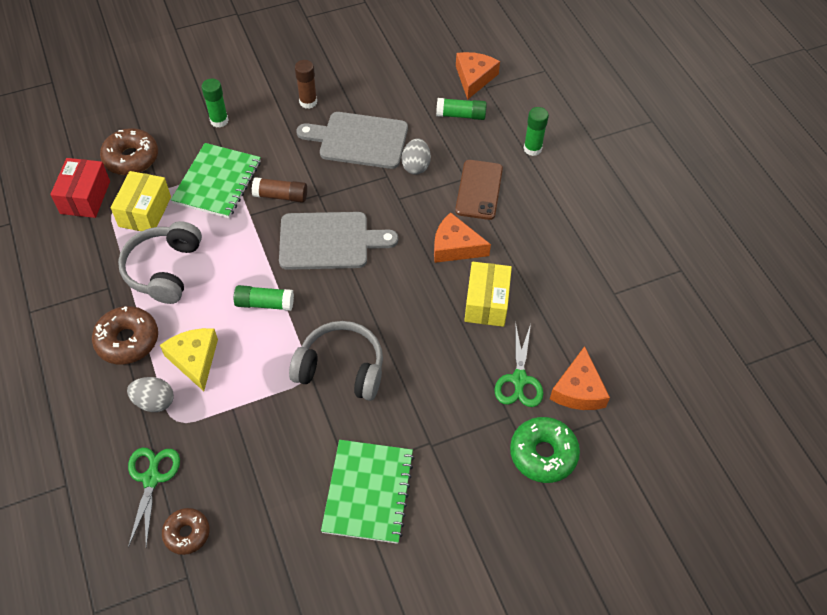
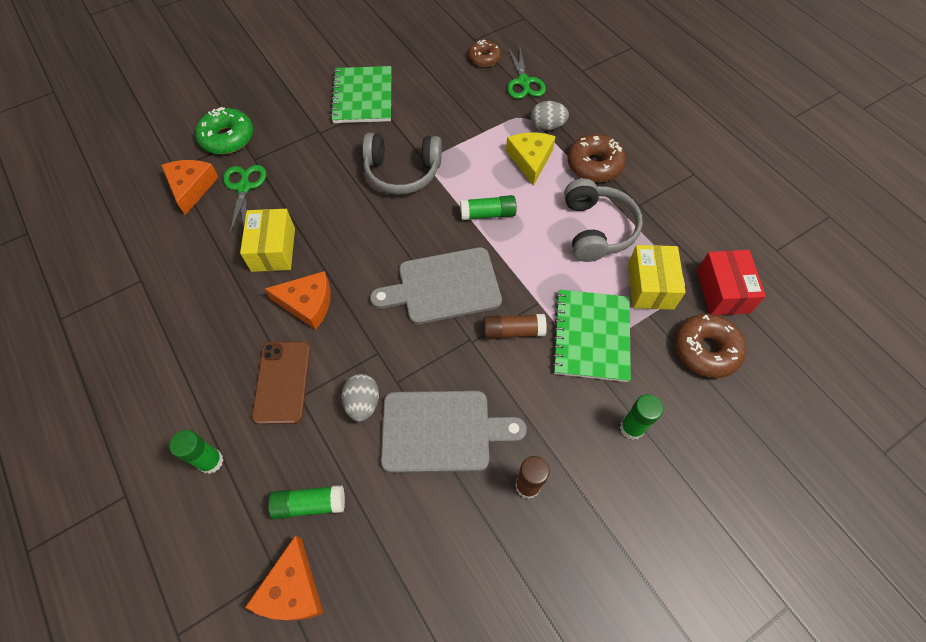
camera: 170 degrees right, 5 degrees up
yellow cheese [160,328,218,391] -> yellow cheese turned 150 degrees counterclockwise [506,133,556,186]

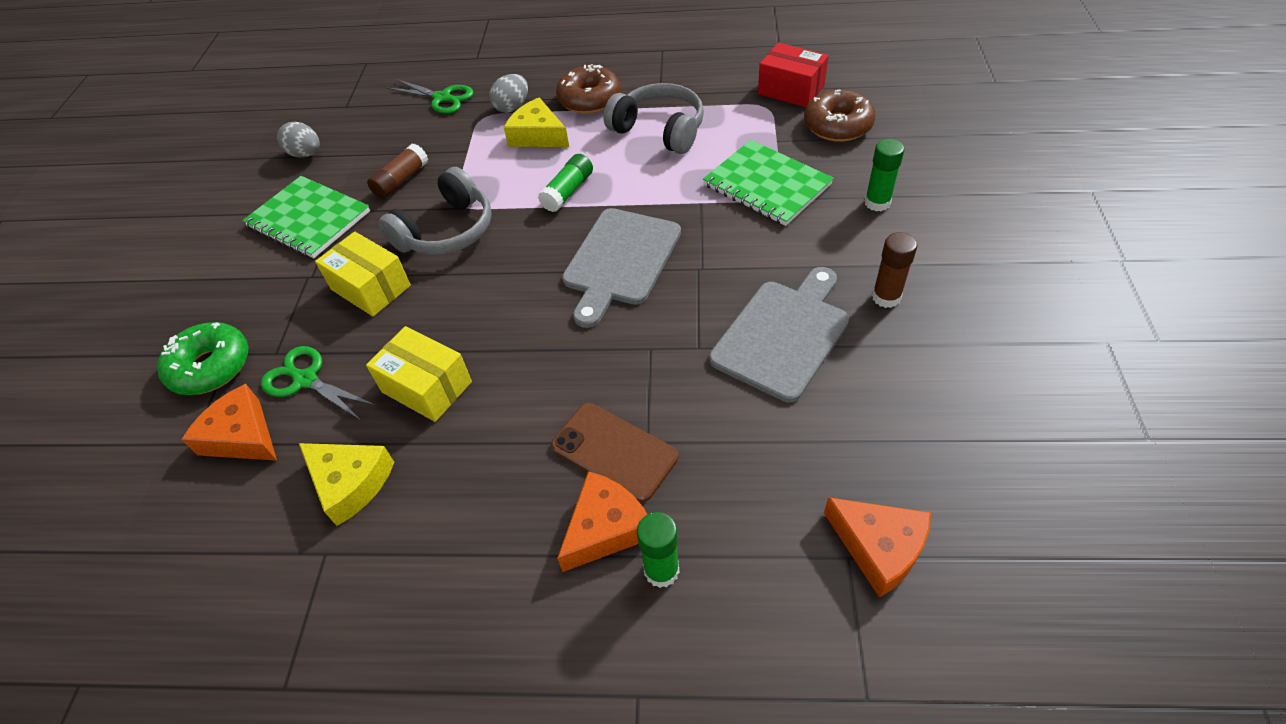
camera: 50 degrees left, 10 degrees down
orange cheese [265,271,331,330] -> orange cheese moved to [557,471,647,572]
green glue stick [268,485,345,519] -> none
grey egg [341,374,379,422] -> grey egg moved to [277,122,320,158]
brown donut [468,40,501,67] -> none
brown glue stick [483,314,547,339] -> brown glue stick moved to [367,144,428,199]
yellow box [628,245,685,310] -> yellow box moved to [315,232,411,316]
none -> yellow cheese [299,443,394,526]

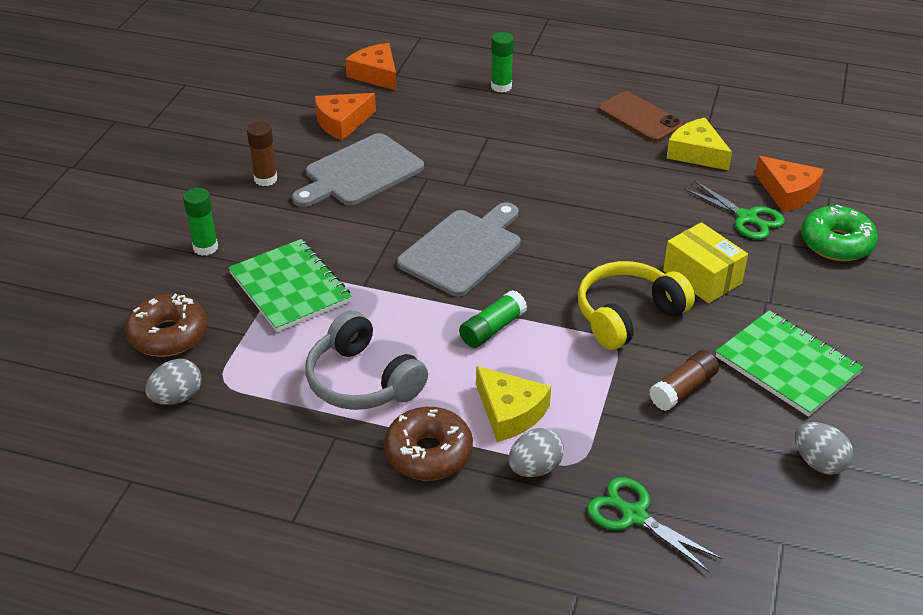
camera: 170 degrees left, 10 degrees down
yellow box [366,326,472,422] -> none
grey headphones [378,167,492,255] -> yellow headphones [578,261,695,350]
brown phone [551,403,679,502] -> brown phone moved to [598,91,683,142]
orange cheese [557,471,647,572] -> orange cheese moved to [315,93,376,141]
red box [758,43,829,107] -> grey egg [145,359,202,405]

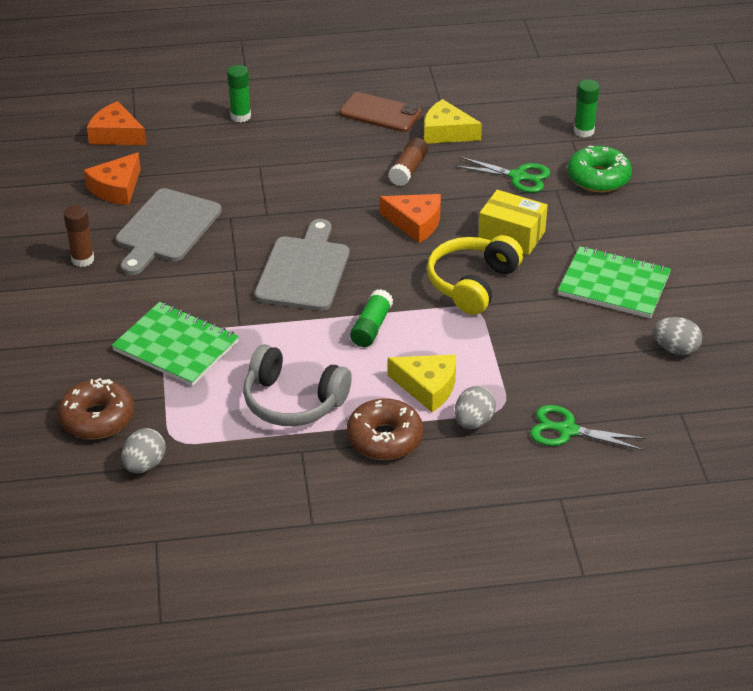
camera: 25 degrees left, 0 degrees up
green glue stick [183,188,218,256] -> green glue stick moved to [574,79,600,137]
brown glue stick [649,350,719,411] -> brown glue stick moved to [388,138,428,186]
orange cheese [755,156,824,212] -> orange cheese moved to [380,194,441,243]

